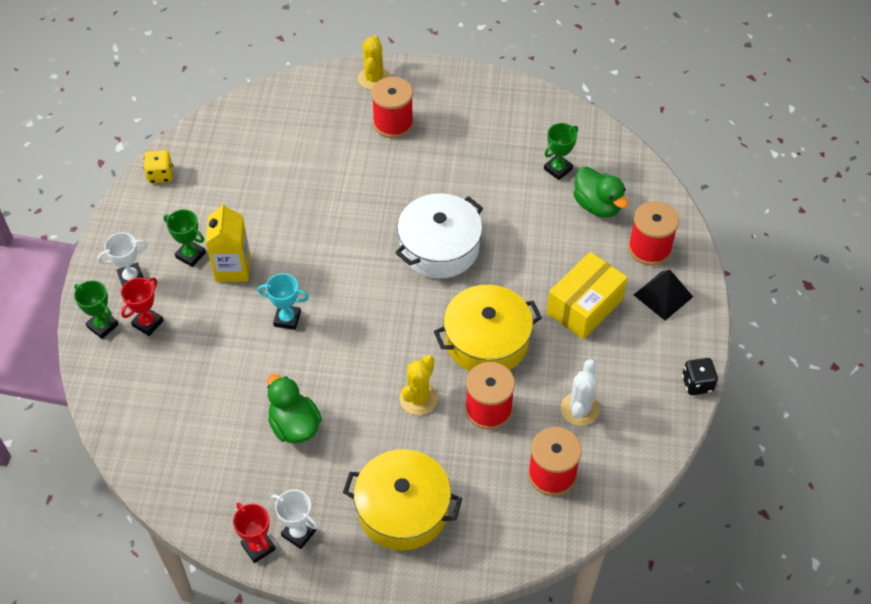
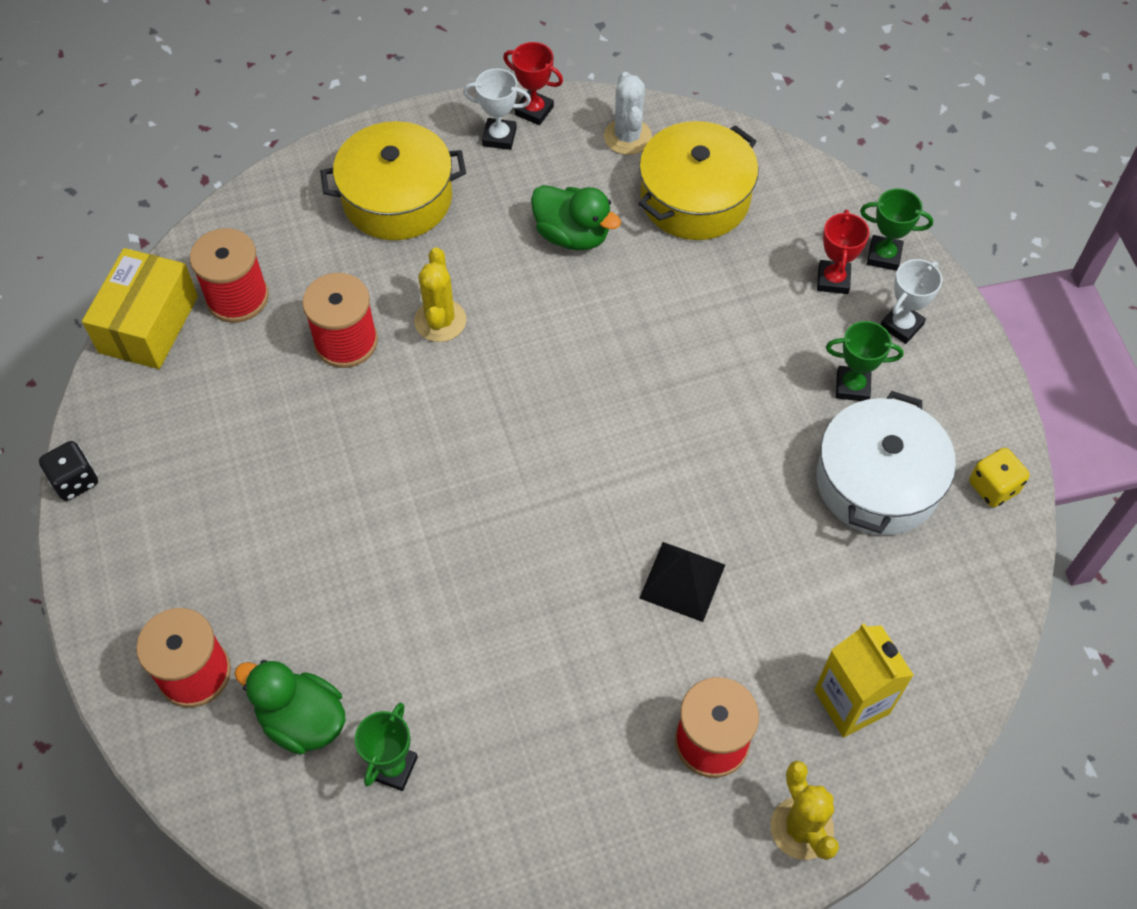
camera: 155 degrees right, 5 degrees up
yellow carton [206,202,251,282] -> yellow carton moved to [814,623,914,737]
turquoise trophy [257,273,309,330] -> none
white pot [395,193,483,279] -> white pot moved to [817,391,956,535]
yellow pot [434,285,542,372] -> yellow pot moved to [638,121,759,240]
yellow box [547,252,628,339] -> yellow box moved to [82,248,198,369]
white cactus [561,359,600,426] -> white cactus moved to [604,72,652,155]
black pyramid [634,270,693,321] -> black pyramid moved to [639,542,725,622]

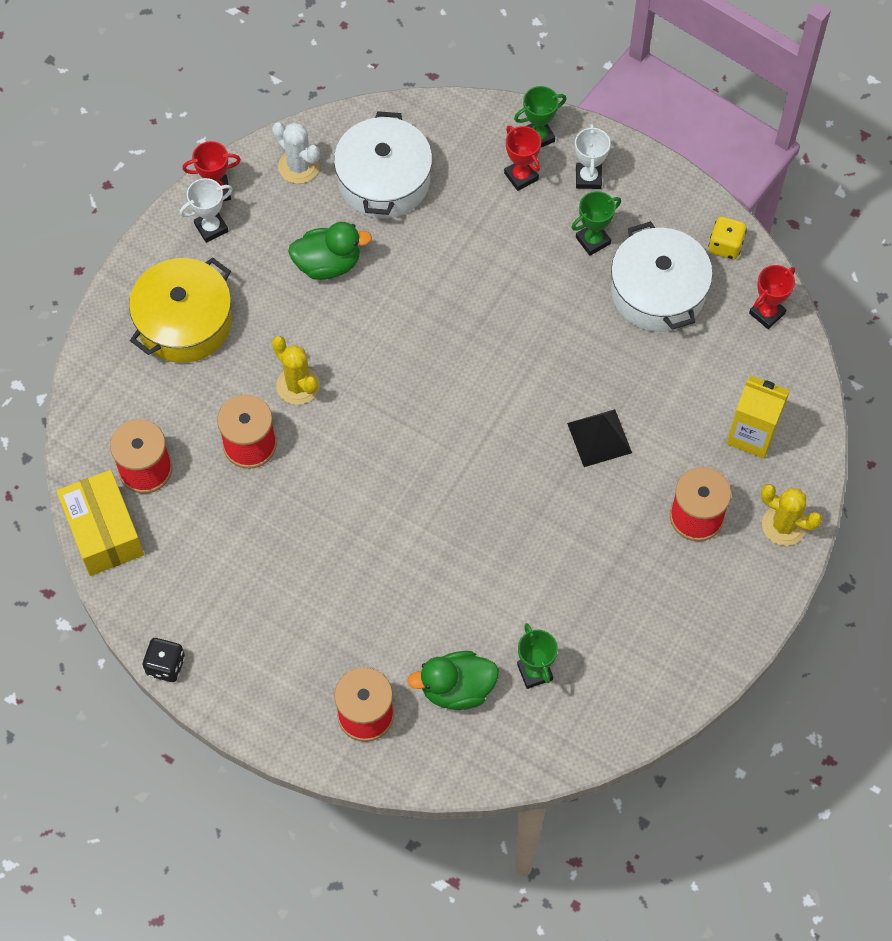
camera: 40 degrees left, 5 degrees up
yellow pot [638,121,759,240] -> white pot [334,111,432,218]
none -> red trophy [749,265,795,329]

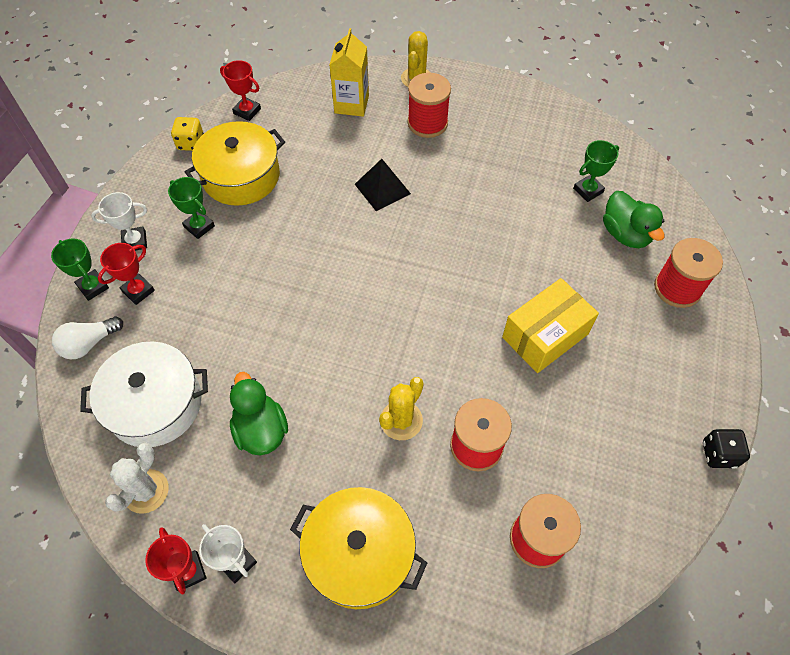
camera: 105 degrees left, 5 degrees down
yellow box [56,470,144,576] -> yellow box moved to [502,278,599,373]
white pot [611,221,713,332] -> yellow pot [185,121,285,206]
none -> white light bulb [52,316,123,359]

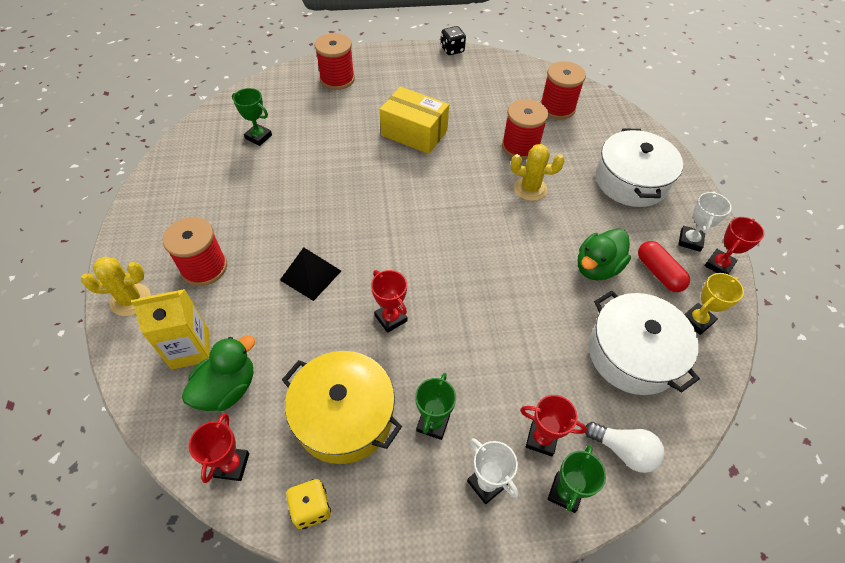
camera: 115 degrees left, 5 degrees down
white cactus [105,443,169,514] -> yellow trophy [684,273,744,335]
yellow pot [290,487,427,609] -> white pot [596,128,683,207]
green duck [603,191,664,248] -> green duck moved to [182,336,255,411]
none -> red trophy [371,270,407,333]
none -> red capsule [638,241,690,292]

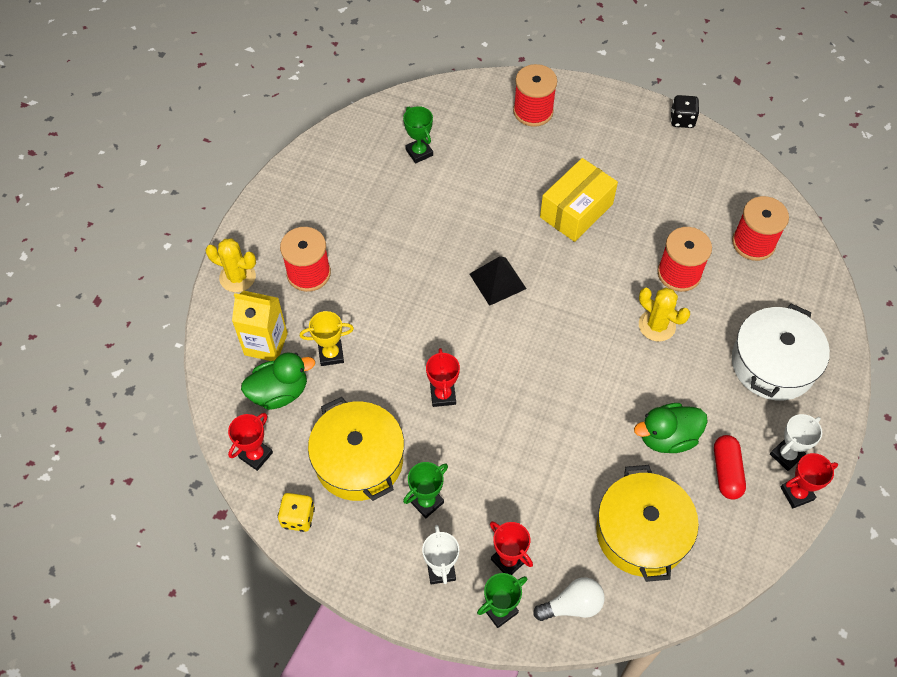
camera: 30 degrees right, 5 degrees up
black pyramid [280,247,341,301] -> black pyramid moved to [470,256,526,306]
yellow box [380,86,449,154] -> yellow box turned 75 degrees clockwise [540,158,618,242]
white light bulb [585,422,665,473] -> white light bulb turned 75 degrees counterclockwise [533,577,605,621]
white pot [589,291,700,395] -> yellow pot [596,465,699,582]
yellow trophy [684,273,744,335] -> yellow trophy moved to [300,311,354,366]

